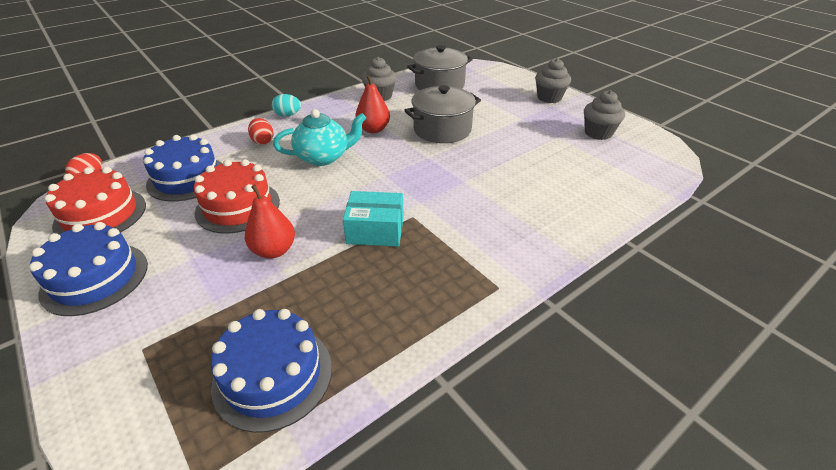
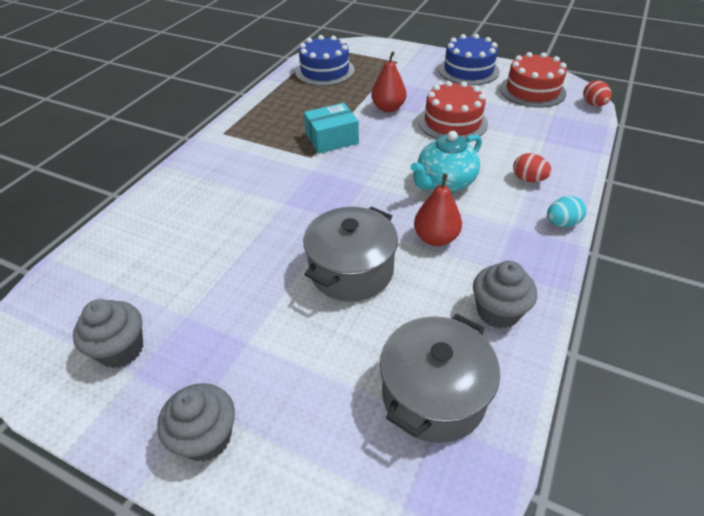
camera: 155 degrees right, 5 degrees up
blue cake [143,134,223,202] -> none

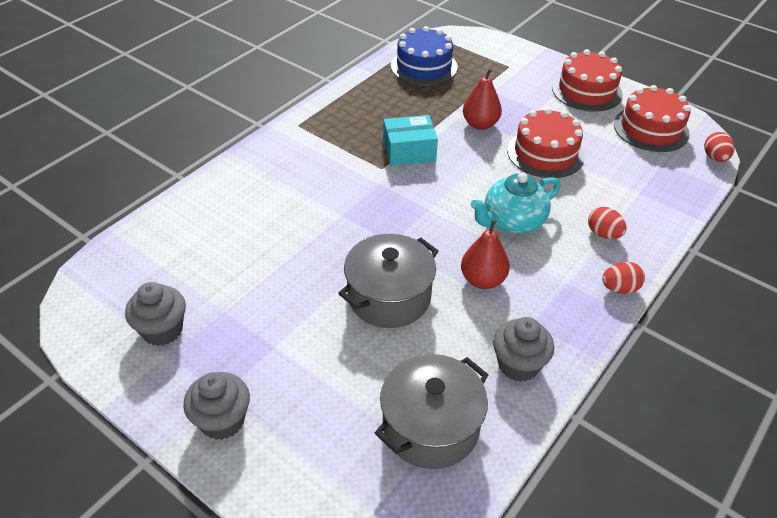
camera: 10 degrees right, 0 degrees up
blue cake [438,34,500,85] -> red cake [552,49,623,112]
turquoise egg [547,196,587,227] -> red egg [602,261,645,294]

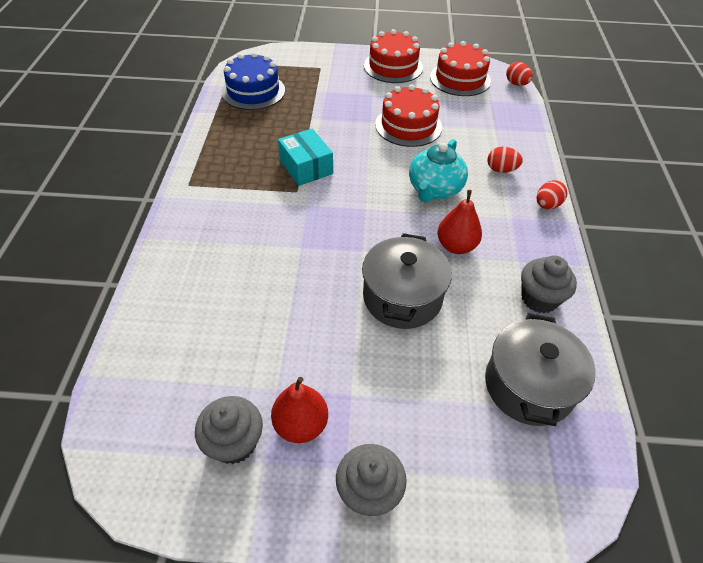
camera: 35 degrees left, 5 degrees up
turquoise box [383,115,438,166] -> turquoise box turned 75 degrees counterclockwise [278,128,333,186]
red pear [463,68,502,130] -> red pear moved to [271,377,328,443]

